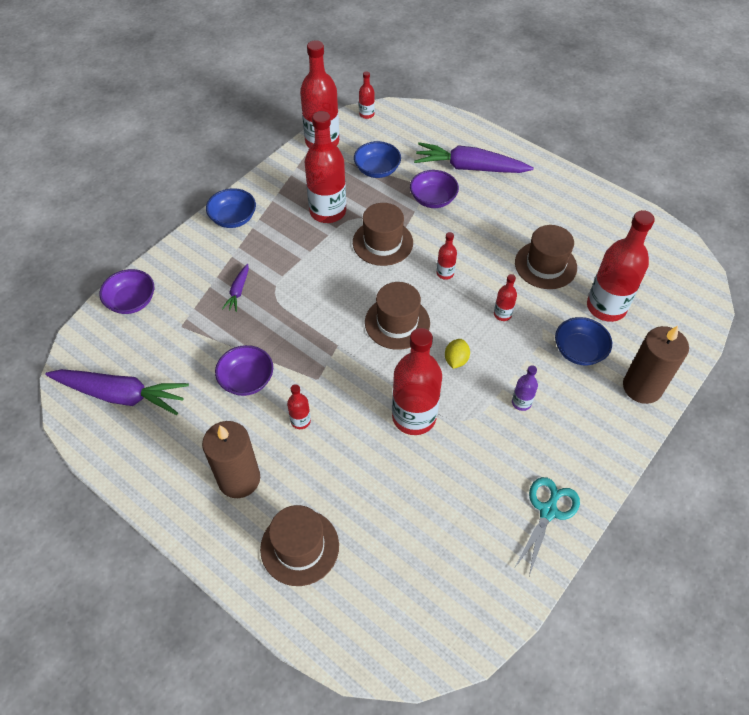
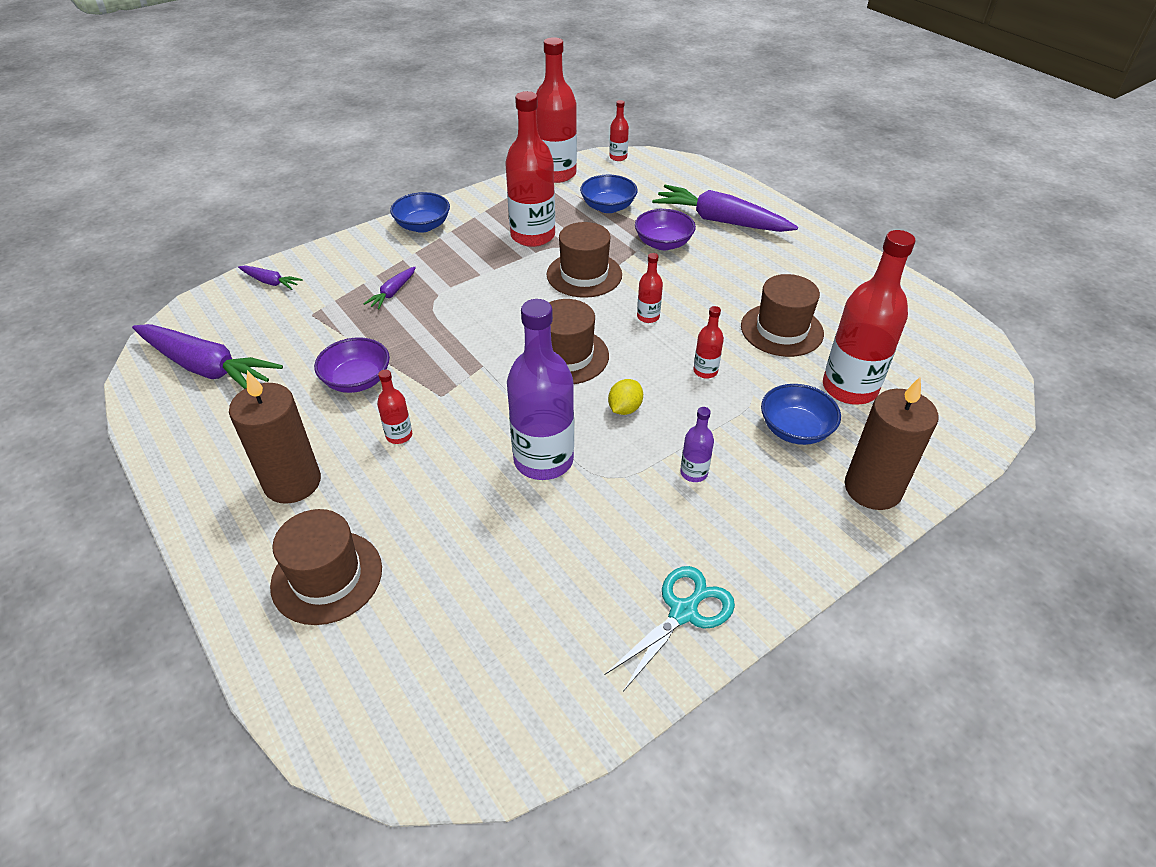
camera: 15 degrees right, 10 degrees down
purple bowl [99,269,154,314] -> purple carrot [238,266,303,290]
red bottle [392,328,442,435] -> purple bottle [507,299,574,480]

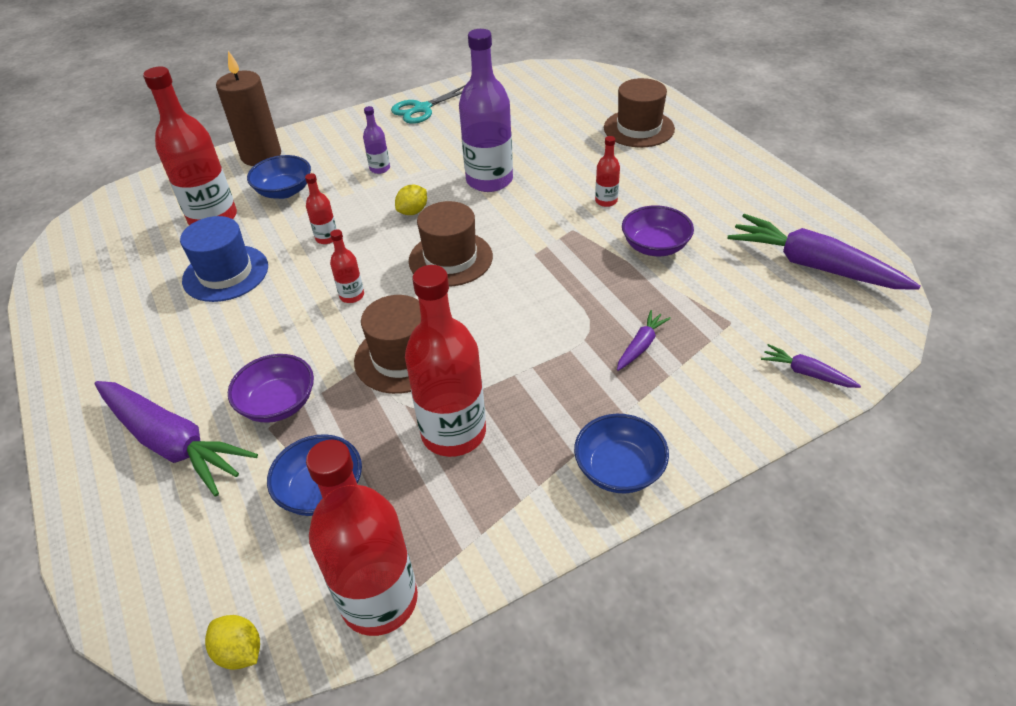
camera: 170 degrees left, 0 degrees up
brown candle [229,370,321,504] -> none
red bottle [609,100,629,161] -> yellow lemon [205,615,260,670]
brown hat [741,274,824,357] -> blue hat [180,216,268,302]

